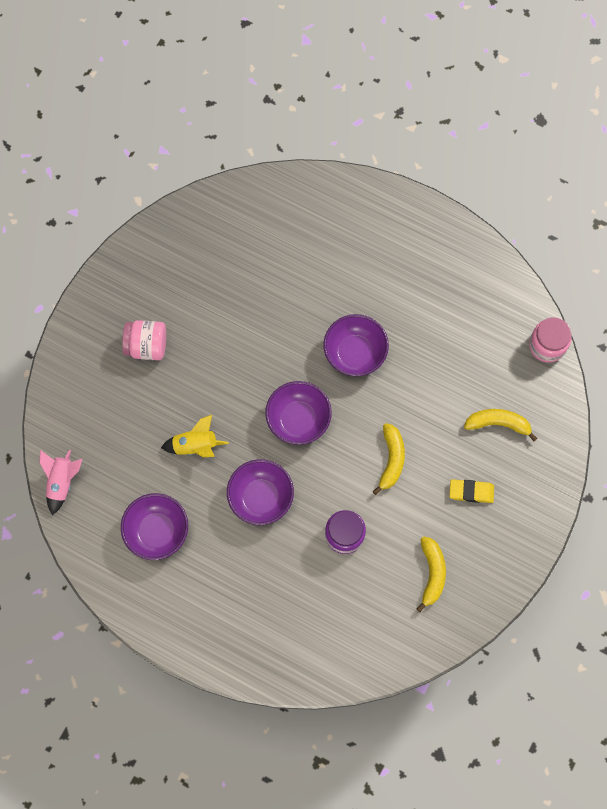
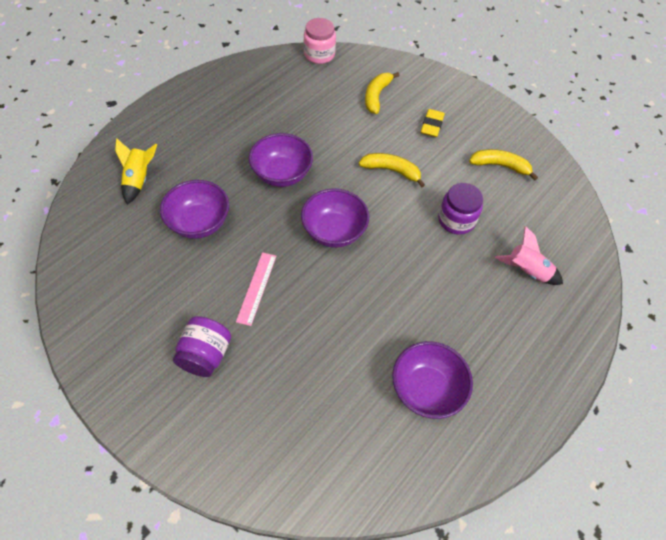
camera: 80 degrees left, 15 degrees down
pink rocket [39,450,82,515] -> pink rocket moved to [495,226,563,285]
pink jar [122,320,166,360] -> purple jar [173,316,231,377]
yellow rocket [161,415,228,457] -> yellow rocket moved to [115,138,157,204]
purple bowl [227,459,294,525] -> purple bowl moved to [160,180,229,239]
none -> pink ruler [236,252,276,326]

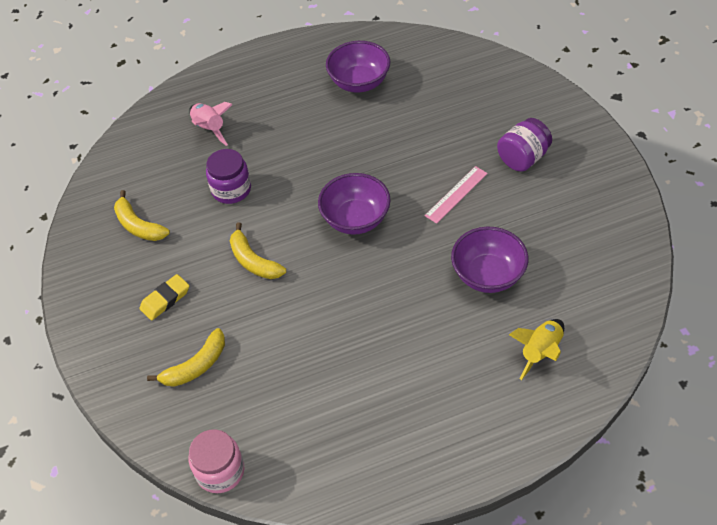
camera: 145 degrees left, 5 degrees down
purple bowl [249,133,313,187] -> none

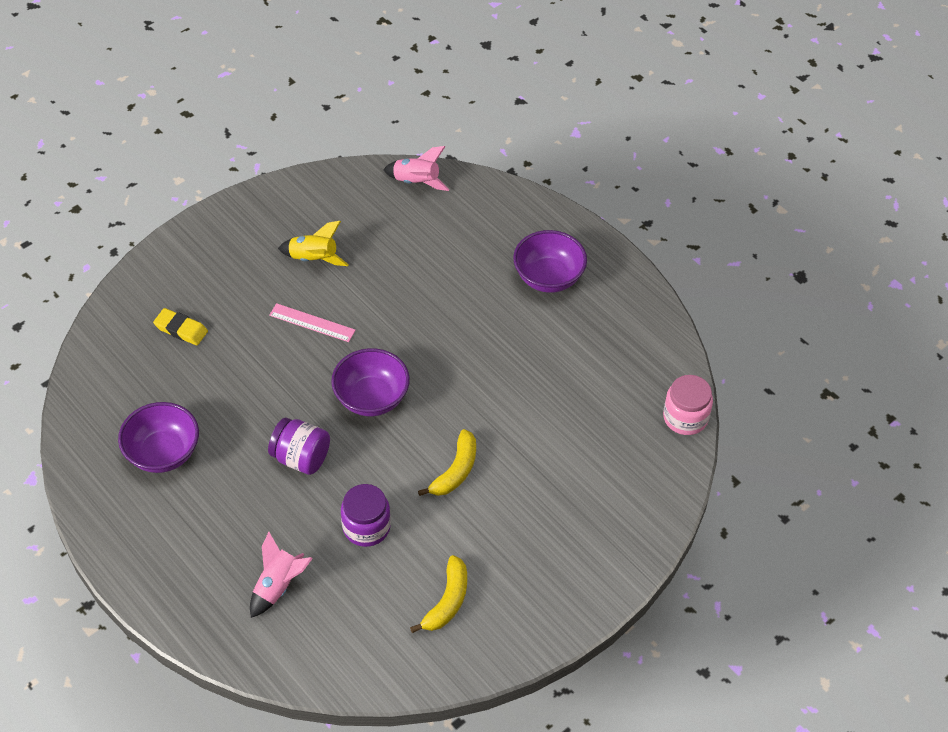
camera: 115 degrees left, 0 degrees up
yellow eraser [139,274,189,321] -> yellow eraser moved to [153,308,208,345]
yellow banana [147,328,225,387] -> none
purple bowl [451,227,528,293] -> purple bowl moved to [513,230,587,293]
purple jar [497,118,552,172] -> purple jar moved to [268,418,330,475]
yellow rocket [509,319,564,380] -> yellow rocket moved to [278,221,349,266]
none -> pink rocket [383,146,450,191]

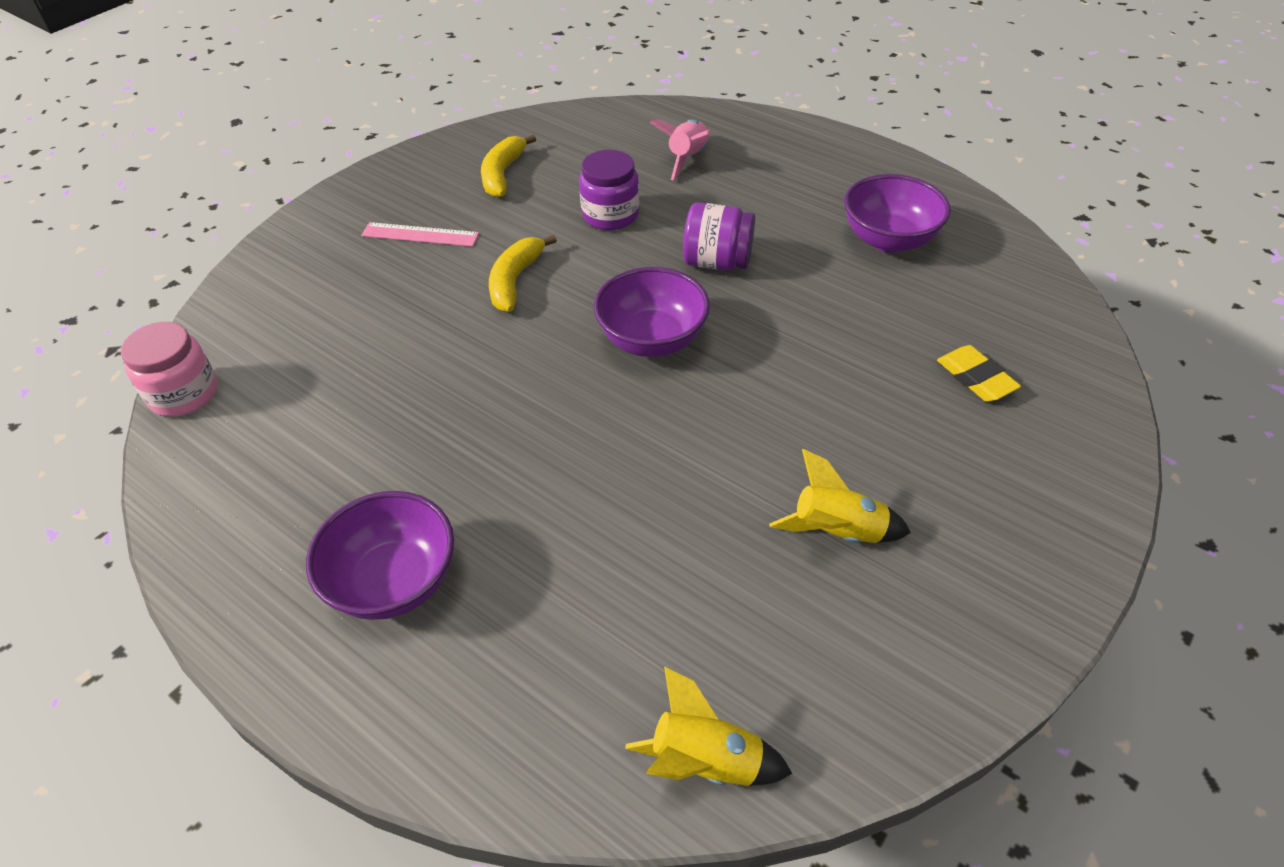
camera: 170 degrees right, 5 degrees down
yellow eraser [153,308,208,345] -> yellow eraser turned 45 degrees clockwise [937,345,1021,402]
pink ruler [269,303,356,342] -> pink ruler moved to [361,222,479,247]
pink rocket [383,146,450,191] -> yellow rocket [625,666,792,786]

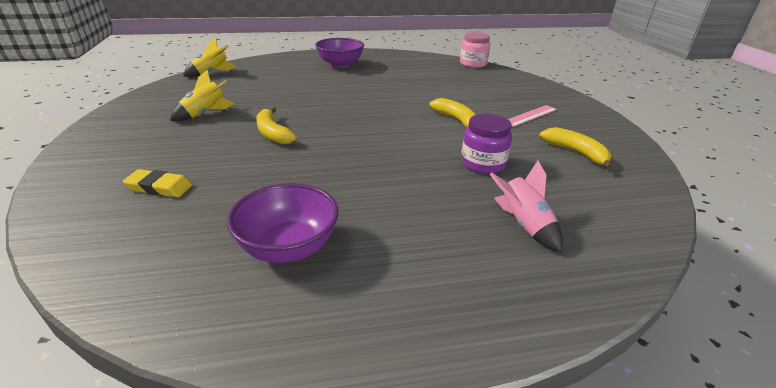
camera: 130 degrees right, 15 degrees down
purple bowl [594,267,710,357] -> none
purple jar [683,202,755,270] -> none
none -> yellow banana [256,107,297,145]

